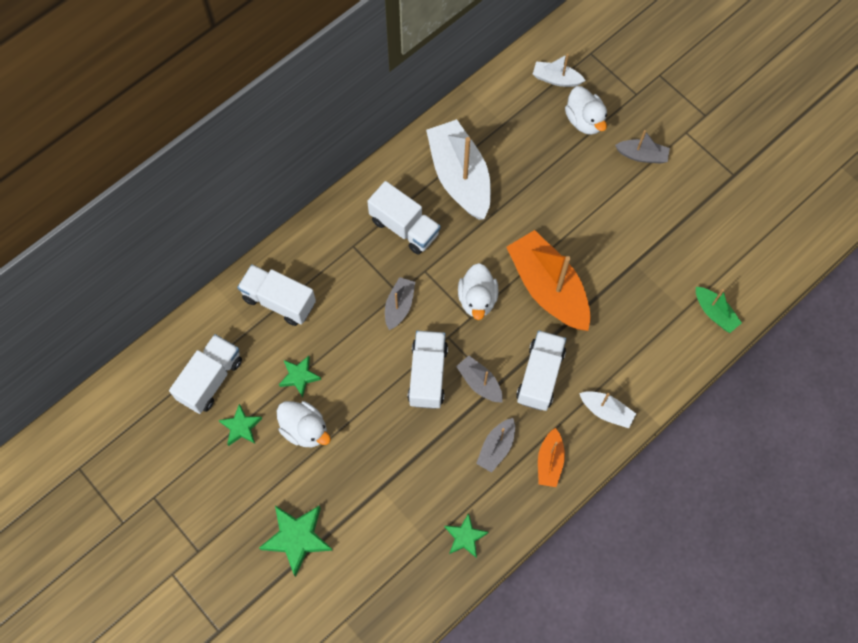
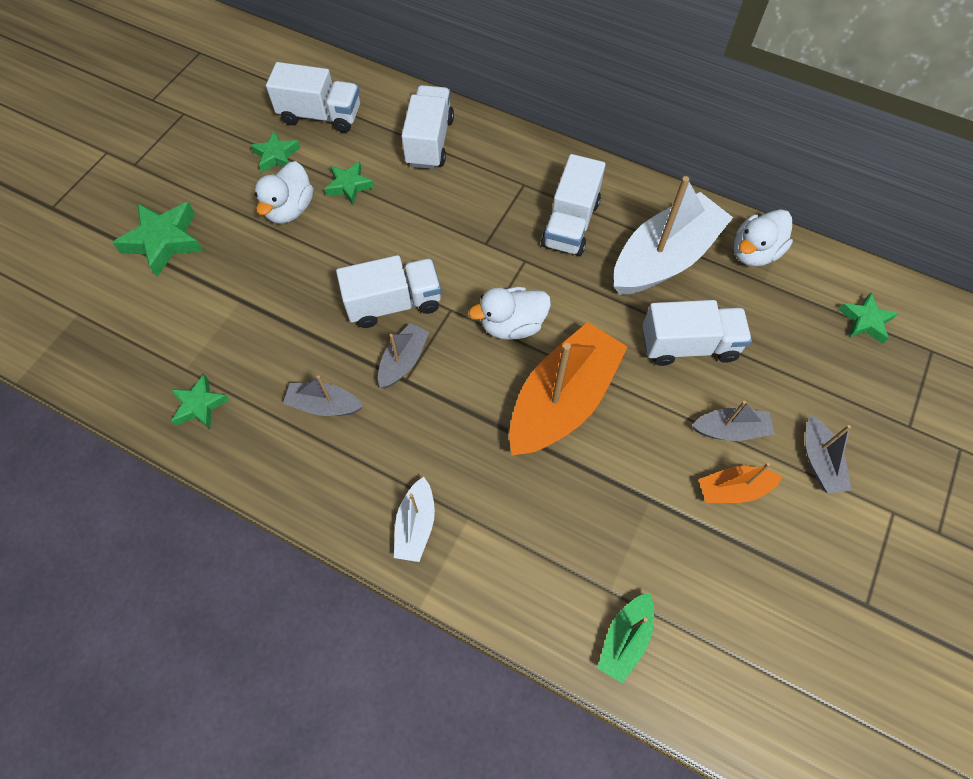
camera: 70 degrees right, 5 degrees down
grey boat [385,277,415,330] -> grey boat moved to [692,401,775,441]
white truck [516,330,566,411] -> white truck moved to [642,300,752,366]
white boat [533,54,586,87] -> green star [839,293,899,344]
orange boat [538,428,565,487] -> orange boat moved to [698,463,782,503]
white duck [565,86,607,135] -> white duck moved to [734,209,793,267]

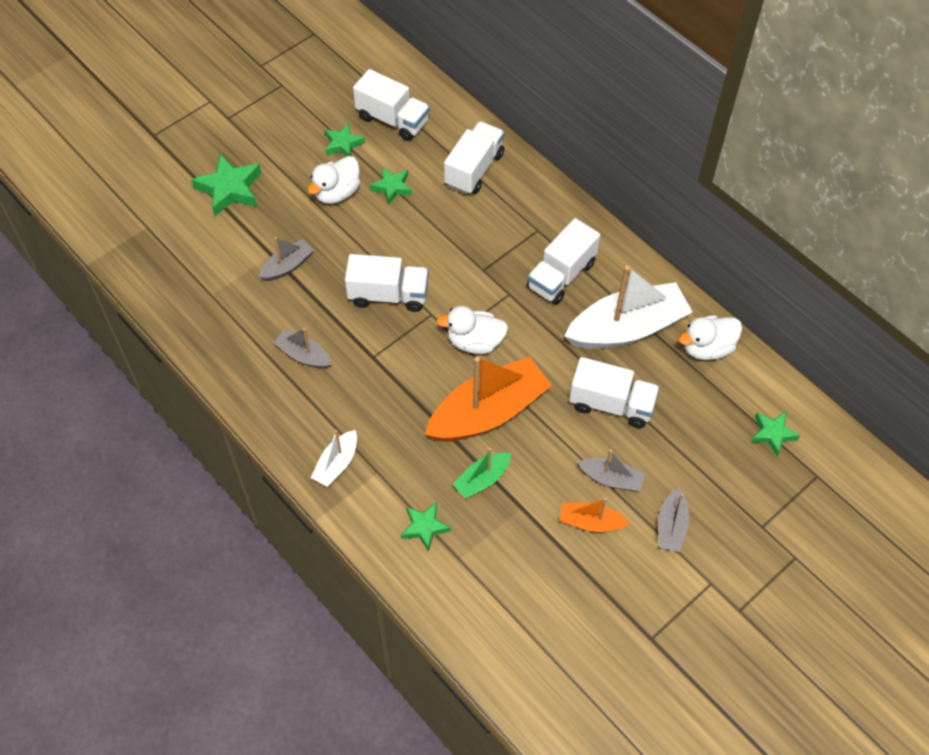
camera: 20 degrees right, 5 degrees down
green star [170,374,230,429] -> green star moved to [401,502,451,552]
grey boat [378,323,429,388] -> grey boat moved to [259,237,314,281]
green boat [598,593,654,683] -> green boat moved to [453,448,511,499]

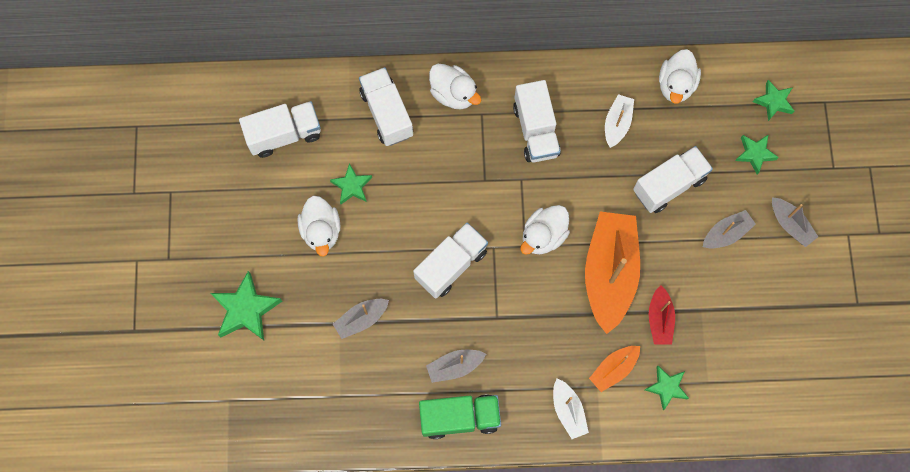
camera: 50 degrees left, 15 degrees up
grey boat [259,237,314,281] -> grey boat turned 120 degrees counterclockwise [333,299,389,339]
green star [325,123,365,157] -> green star moved to [735,134,779,174]
green boat [453,448,511,499] -> red boat [649,285,675,345]
orange boat [560,498,630,532] -> orange boat moved to [589,346,640,392]
white boat [564,265,692,349] -> white boat [605,94,634,148], size x0.48
none -> green truck [419,394,501,439]
none -> white duck [429,64,481,110]

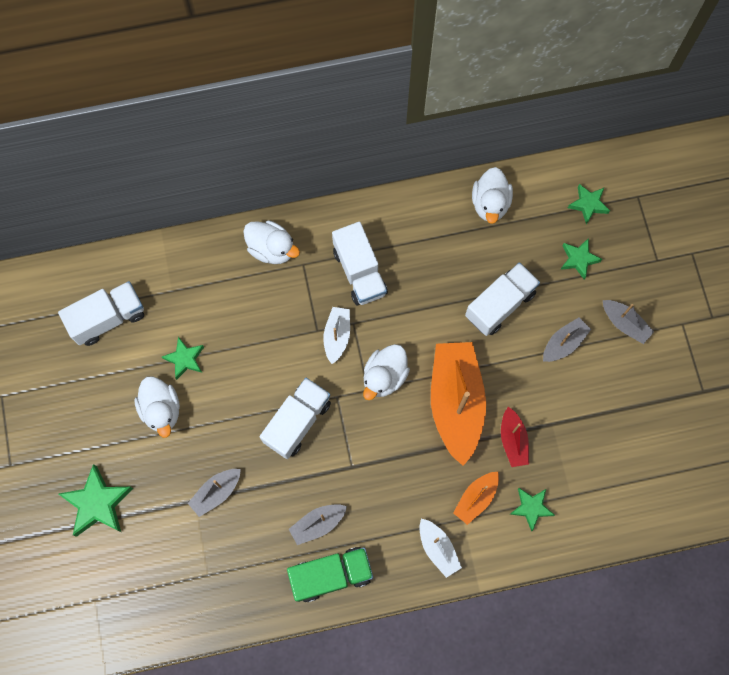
camera: 10 degrees left, 0 degrees up
white truck [359,67,413,146] -> none
white boat [605,94,634,148] -> white boat moved to [323,307,350,364]

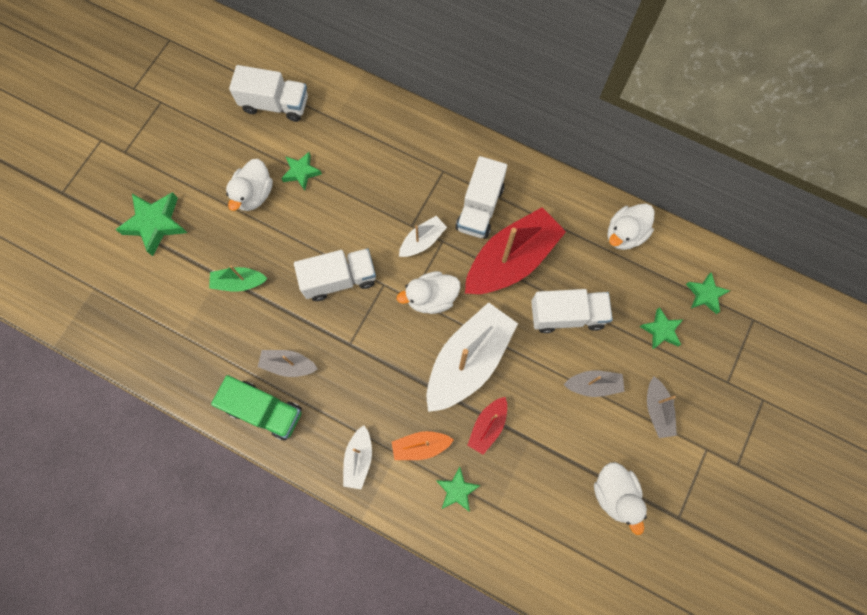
camera: 40 degrees right, 0 degrees up
grey boat [188,469,241,517] -> green boat [209,266,268,292]
white duck [243,220,300,264] -> white duck moved to [594,462,647,535]
orange boat [431,342,486,466] -> white boat [426,302,518,412]
none -> red boat [465,207,566,294]

